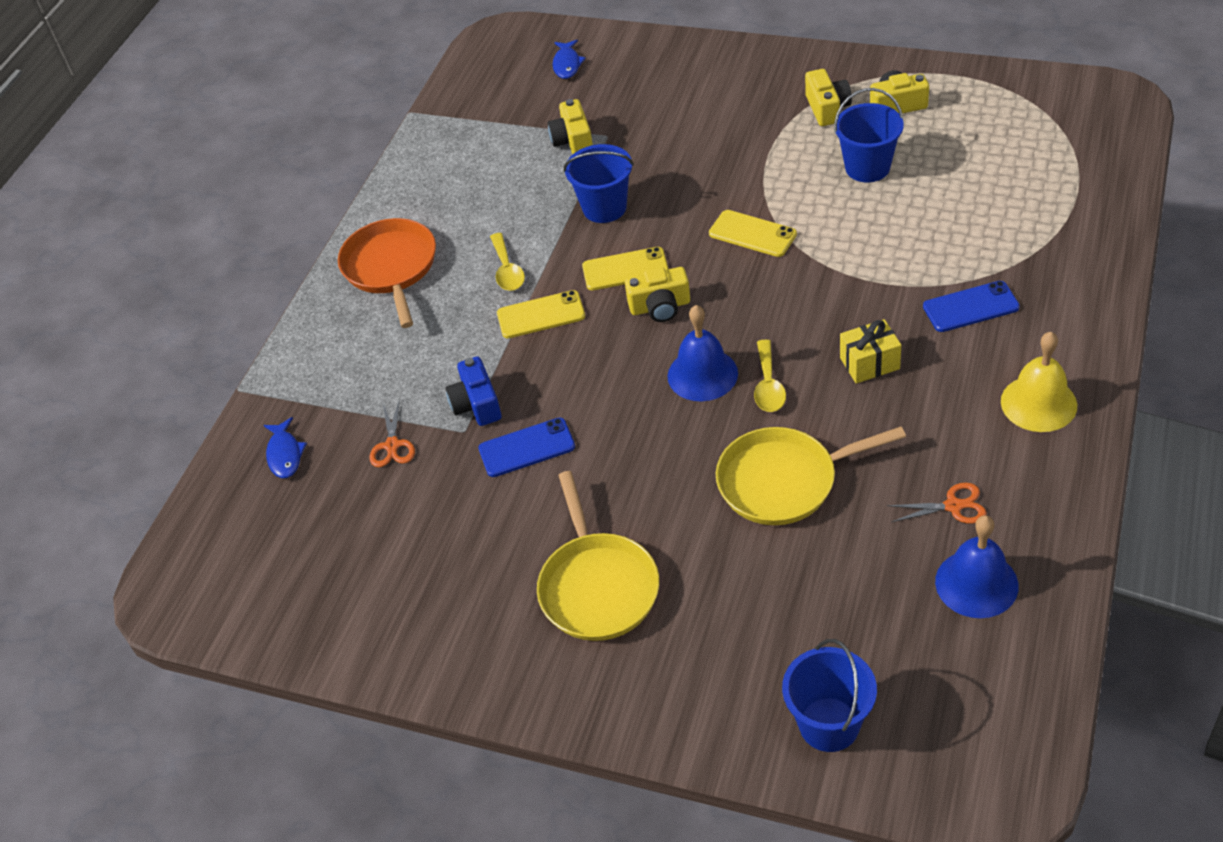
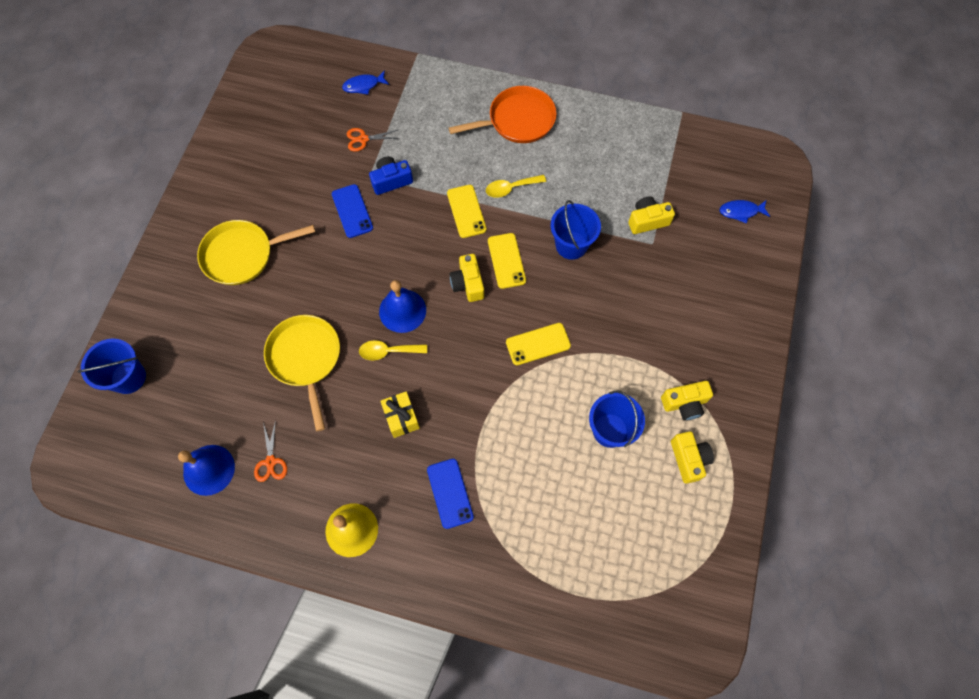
camera: 80 degrees right, 20 degrees up
yellow phone [709,210,797,257] -> yellow phone turned 45 degrees clockwise [506,323,571,365]

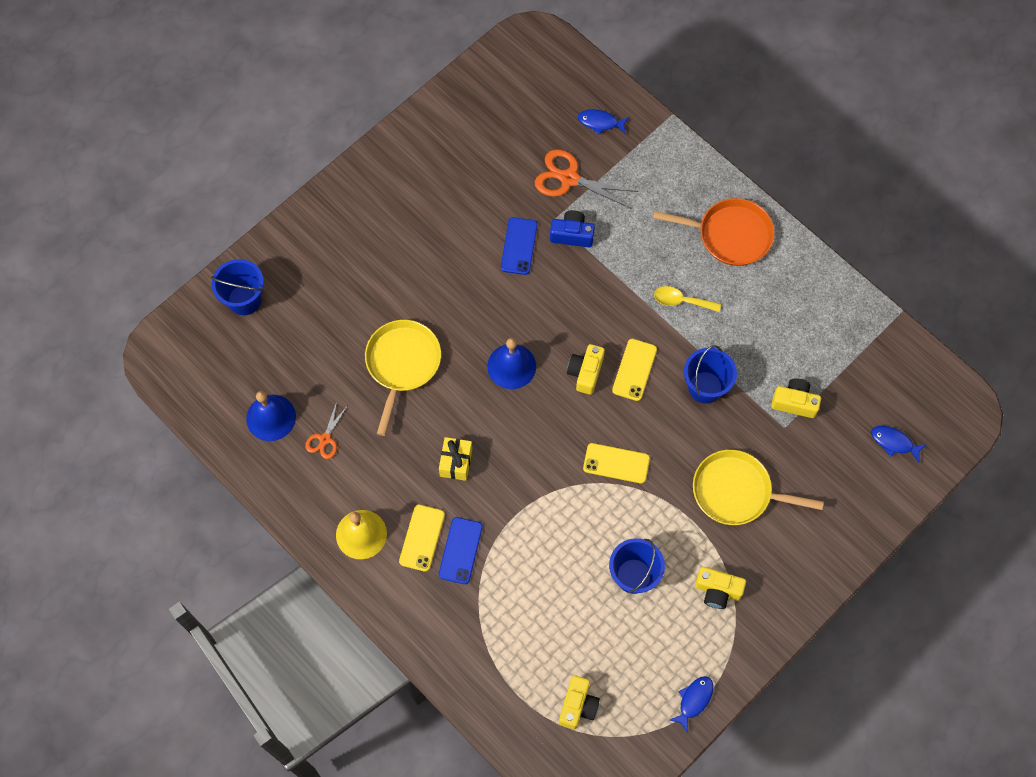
camera: 30 degrees right, 0 degrees up
yellow pan [197,220,315,285] -> yellow pan moved to [693,450,824,525]
orange scissors [347,128,400,152] -> orange scissors [535,149,638,208], size x1.77
yellow spoon [359,340,427,361] -> none
yellow phone [447,185,487,238] -> yellow phone moved to [399,505,445,572]
yellow camera [671,431,714,484] -> yellow camera moved to [559,675,600,729]
none -> blue fish [670,676,714,733]

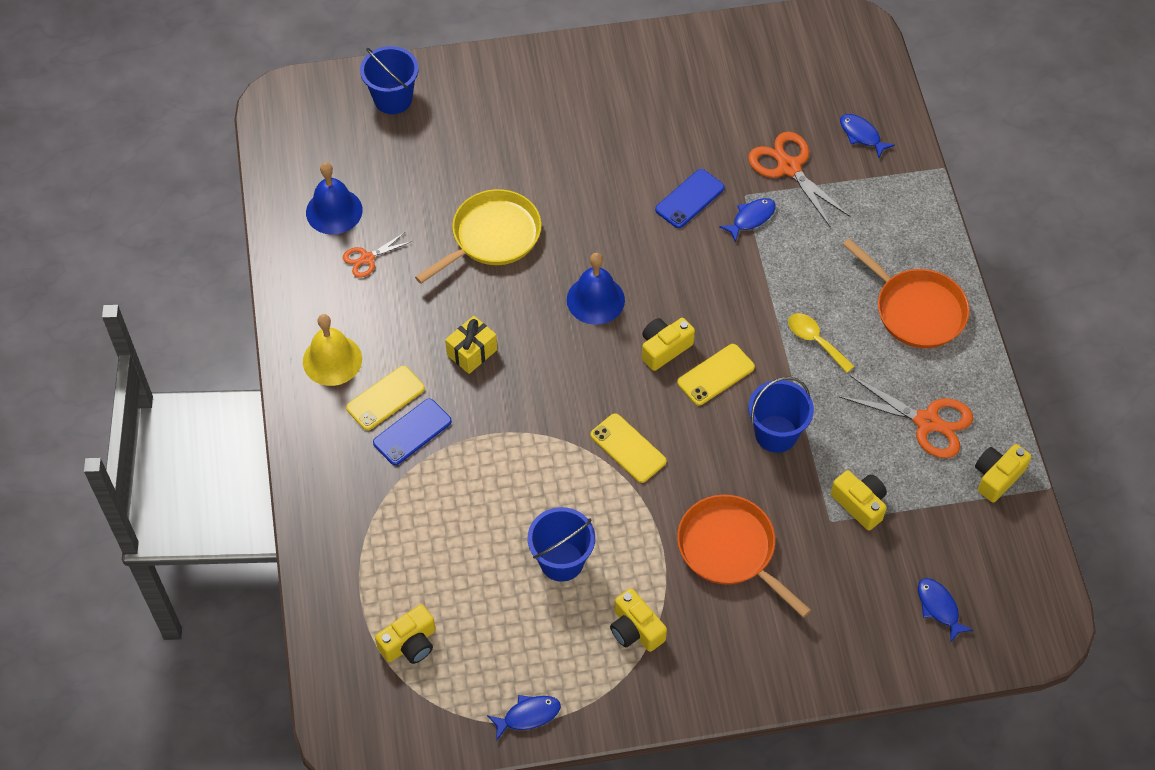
camera: 35 degrees right, 10 degrees down
blue camera [550,210,595,247] -> blue fish [719,198,776,242]
yellow pan [693,450,824,525] -> orange pan [677,495,811,617]
none -> orange scissors [839,375,973,458]
none -> yellow camera [975,444,1032,503]

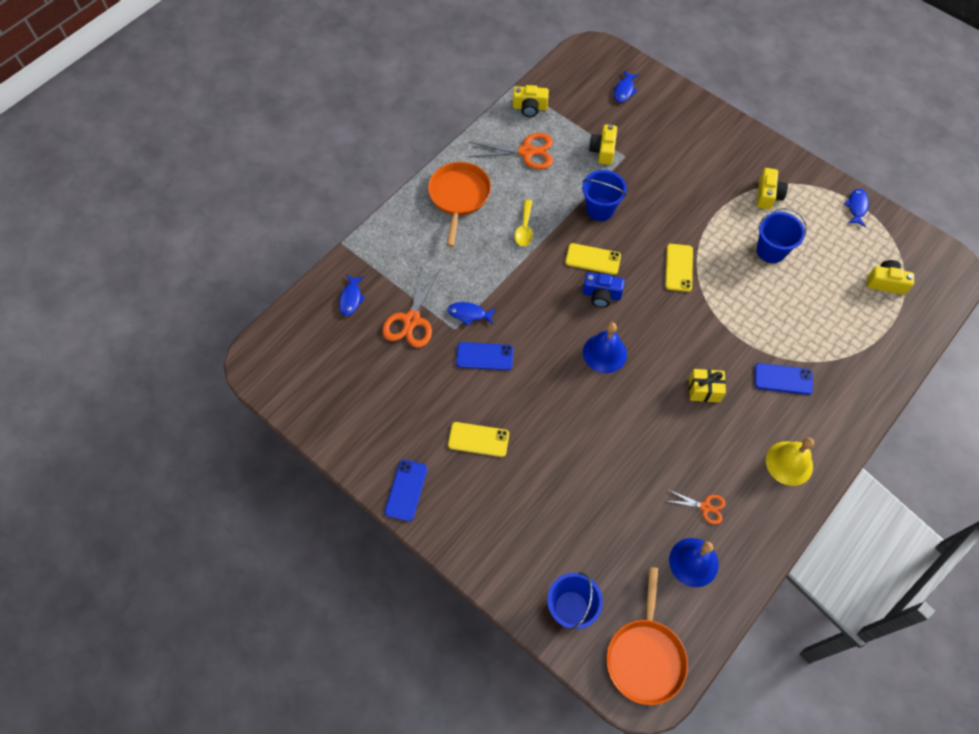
camera: 130 degrees left, 5 degrees up
yellow phone [346,366,425,430] -> yellow phone moved to [448,422,509,457]
yellow pan [415,189,541,284] -> none
blue fish [487,695,561,740] -> blue fish turned 75 degrees clockwise [844,189,869,227]
yellow camera [642,318,695,371] -> blue camera [583,273,625,308]
orange pan [677,495,811,617] -> orange pan moved to [606,567,688,705]
orange scissors [839,375,973,458] -> orange scissors turned 105 degrees clockwise [468,133,553,169]
none -> blue phone [385,460,428,522]

